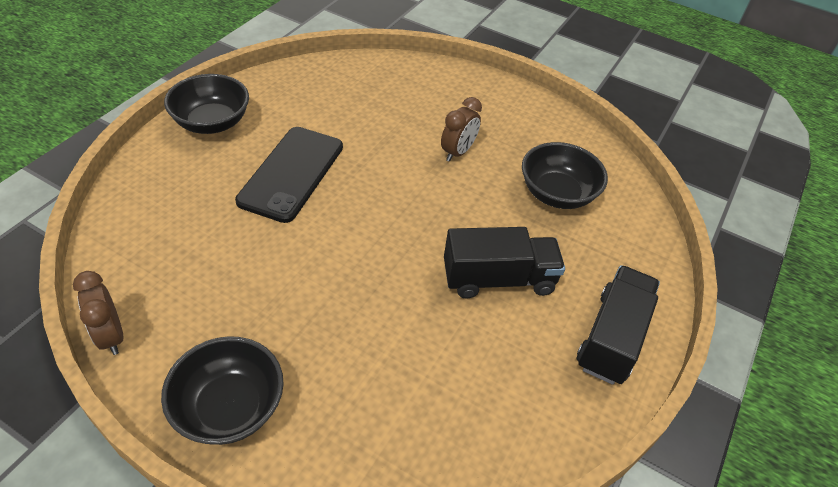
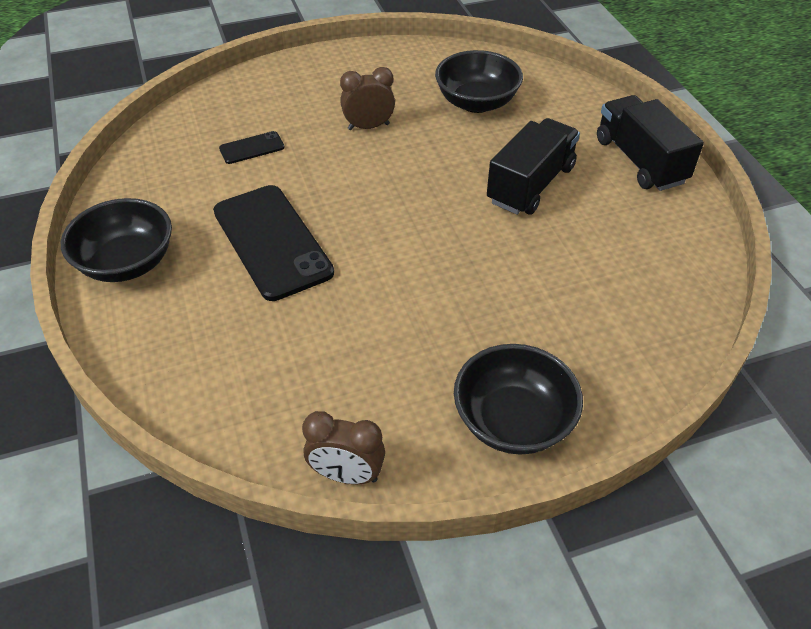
camera: 45 degrees left, 0 degrees up
brown clock [441,97,482,162] -> brown clock turned 90 degrees counterclockwise [340,67,395,130]
none -> black phone [219,131,285,164]

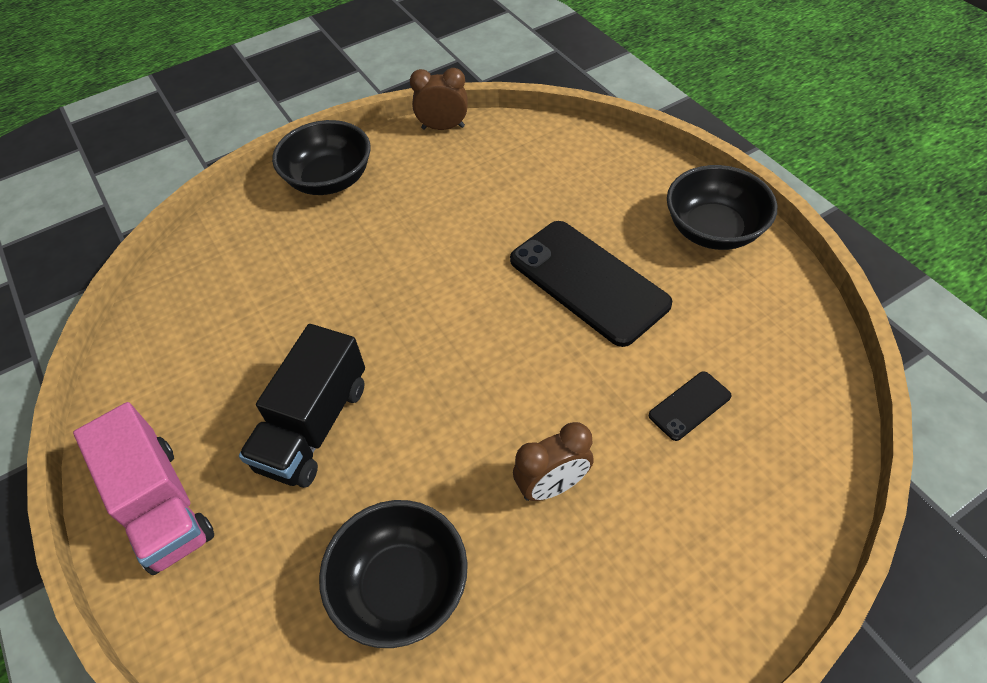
camera: 170 degrees right, 5 degrees up
black truck [597,95,704,191] -> pink truck [73,402,214,575]

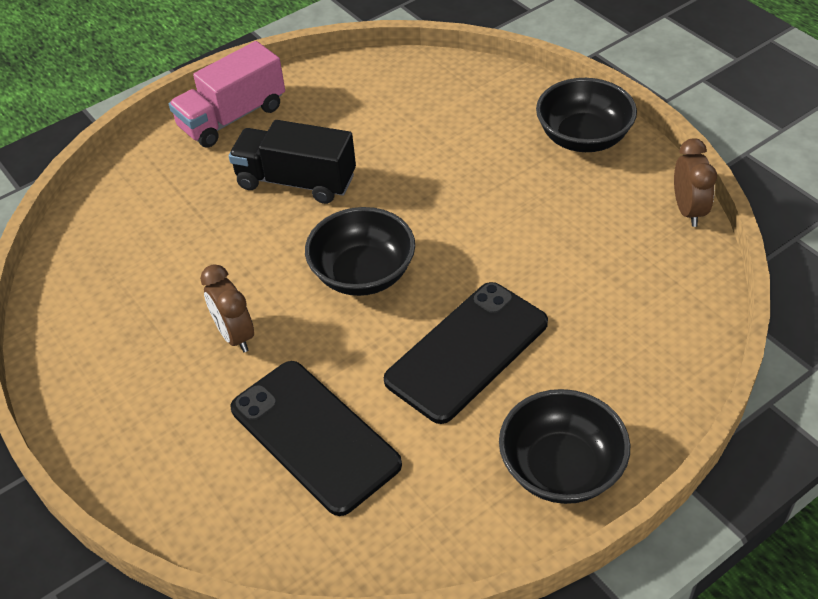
camera: 85 degrees right, 5 degrees down
black bowl [319,500,468,648] -> black bowl moved to [305,207,415,296]
black phone [649,371,732,441] -> black phone [231,361,402,516], size x2.20

